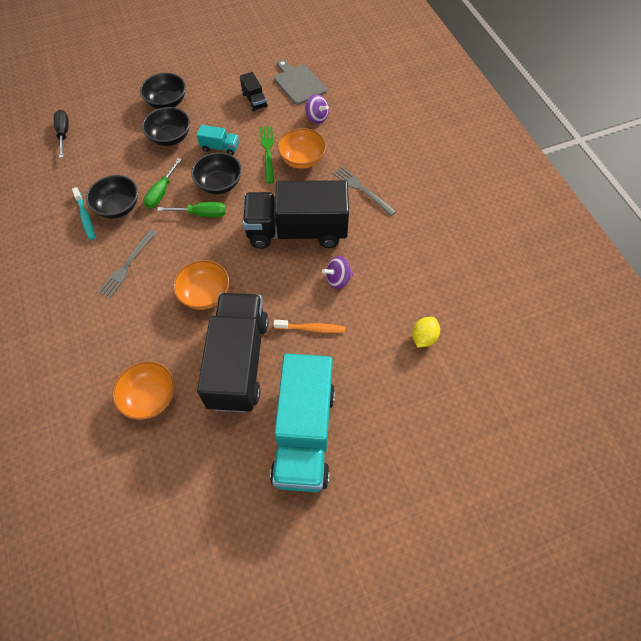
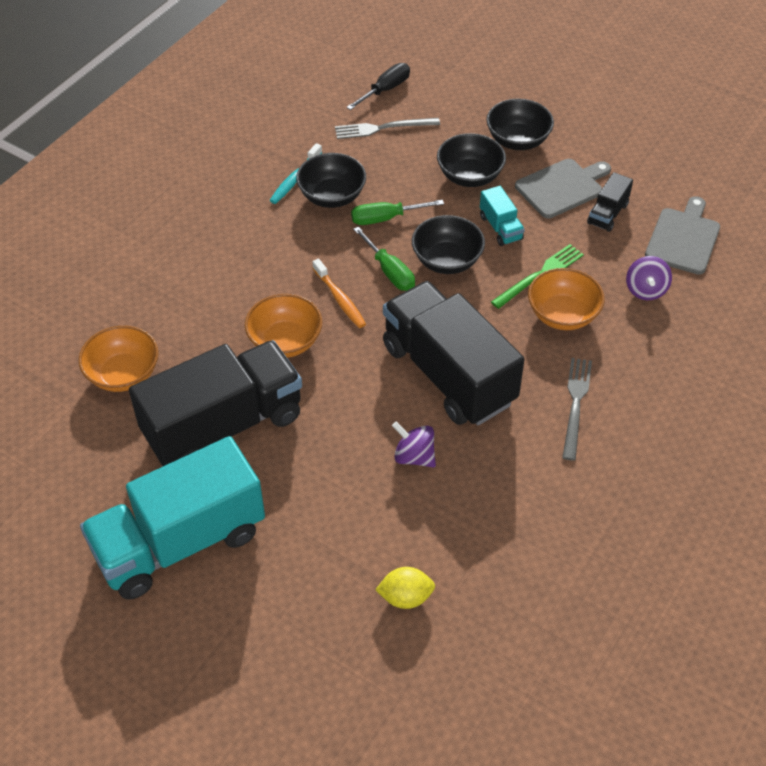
camera: 55 degrees right, 10 degrees down
grey fork [98,230,156,298] -> grey fork moved to [335,118,440,139]
orange toothbrush [273,320,345,333] -> orange toothbrush moved to [313,258,366,328]
none -> grey cutting board [515,159,611,219]

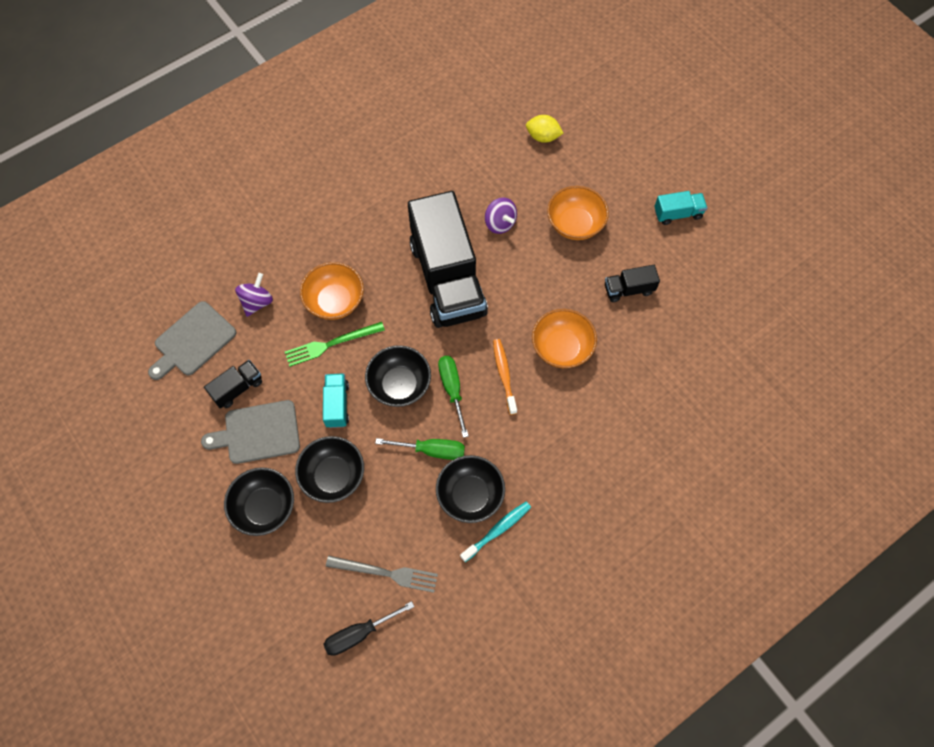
camera: 160 degrees left, 15 degrees up
orange bowl [79,326,159,392] -> orange bowl moved to [547,186,609,240]
turquoise truck [80,436,265,600] -> turquoise truck [654,191,707,225], size x0.41
black truck [129,340,302,466] -> black truck [605,265,660,302], size x0.41
grey fork [562,358,592,461] -> none

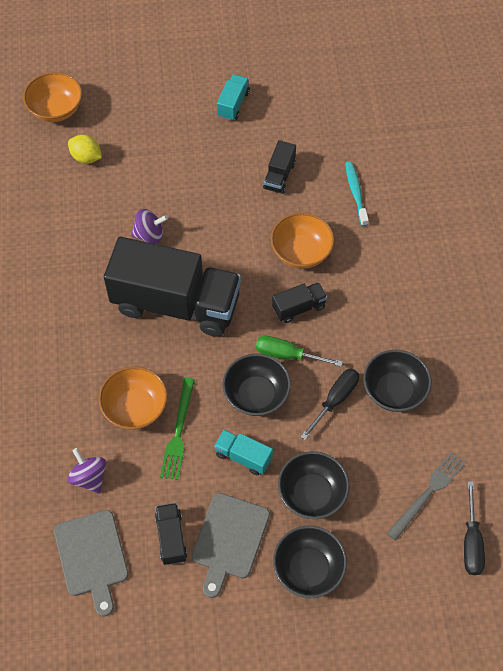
camera: 60 degrees left, 5 degrees down
green screwdriver [375,438,465,460] -> black screwdriver [301,369,359,440]
turquoise toothbrush [460,502,531,562] -> turquoise toothbrush moved to [345,162,369,226]
orange toothbrush [493,339,517,415] -> black truck [272,282,327,323]
yellow lemon [526,115,563,143] -> yellow lemon turned 75 degrees clockwise [68,135,102,164]
orange bowl [547,186,609,240] -> orange bowl moved to [23,72,82,122]

